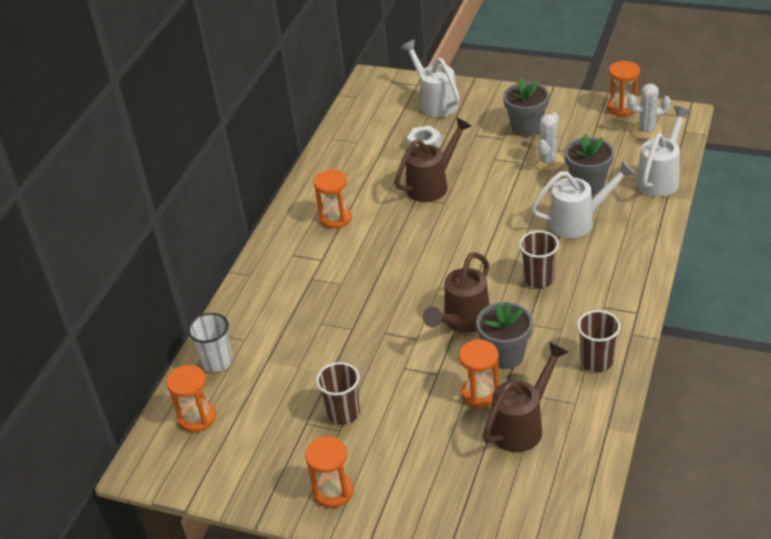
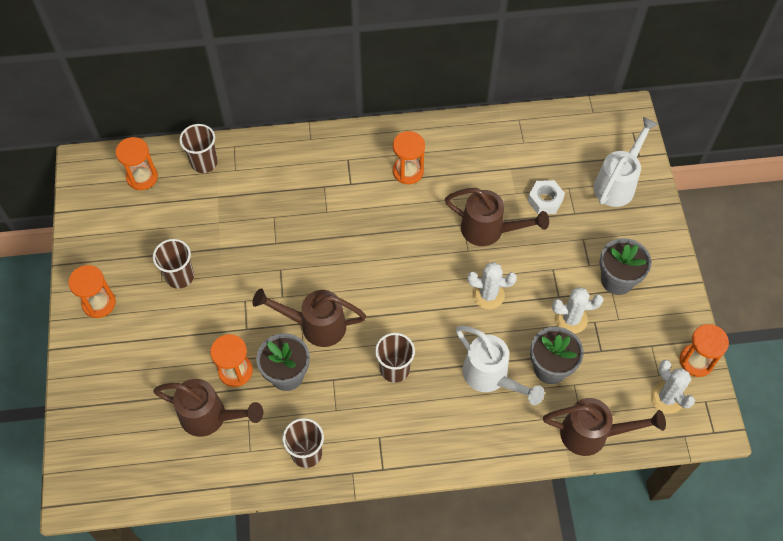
camera: 60 degrees right, 20 degrees up
white cup [188,313,233,372] -> brown cup [179,124,218,173]
white watering can [636,106,691,197] -> brown watering can [543,398,666,456]
none -> white cactus [467,262,517,309]

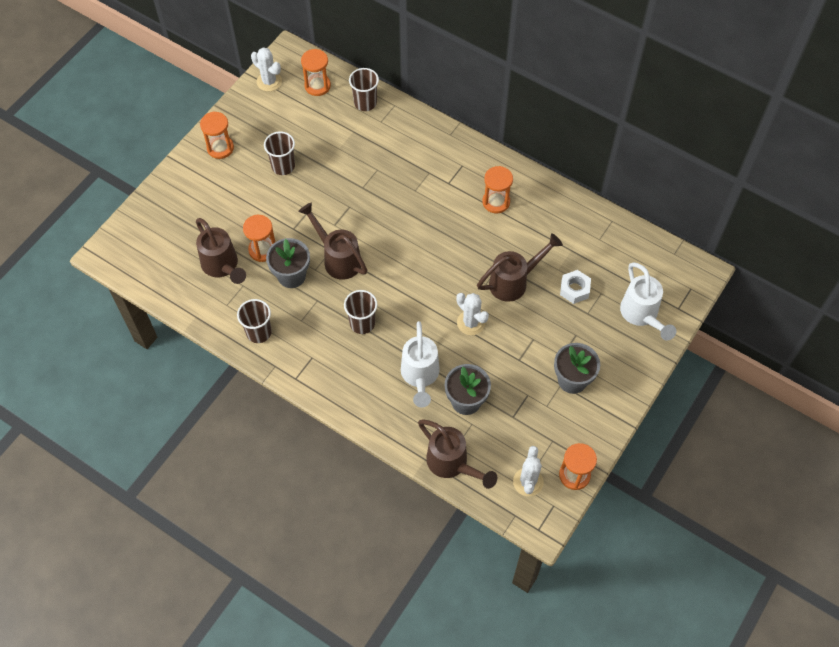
camera: 40 degrees right, 0 degrees up
brown watering can [445,188,549,246] -> brown watering can turned 90 degrees counterclockwise [477,233,563,302]
white cactus [552,287,603,334] -> white cactus moved to [251,47,282,92]
white watering can [593,117,659,207] -> white watering can turned 90 degrees clockwise [620,262,676,341]

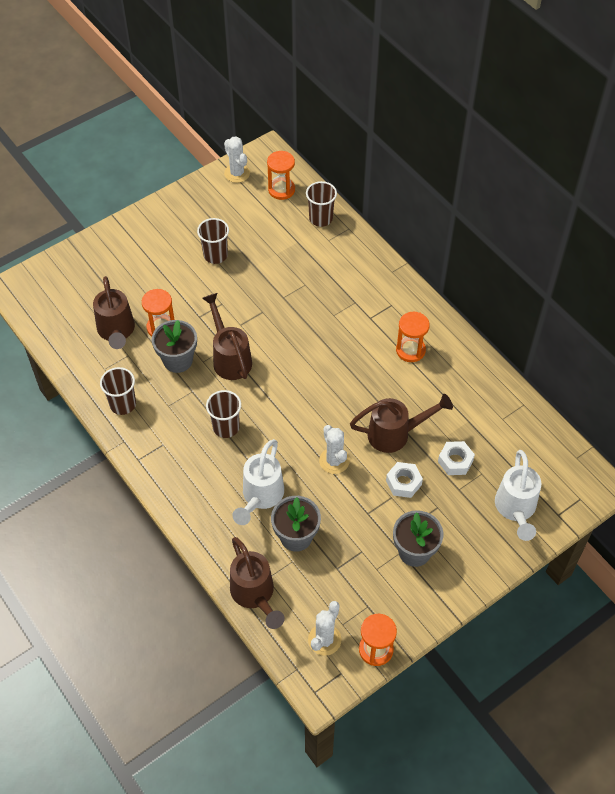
camera: 20 degrees right, 5 degrees down
orange hourglass [200,112,234,159] -> none
none -> white nut [386,462,423,498]

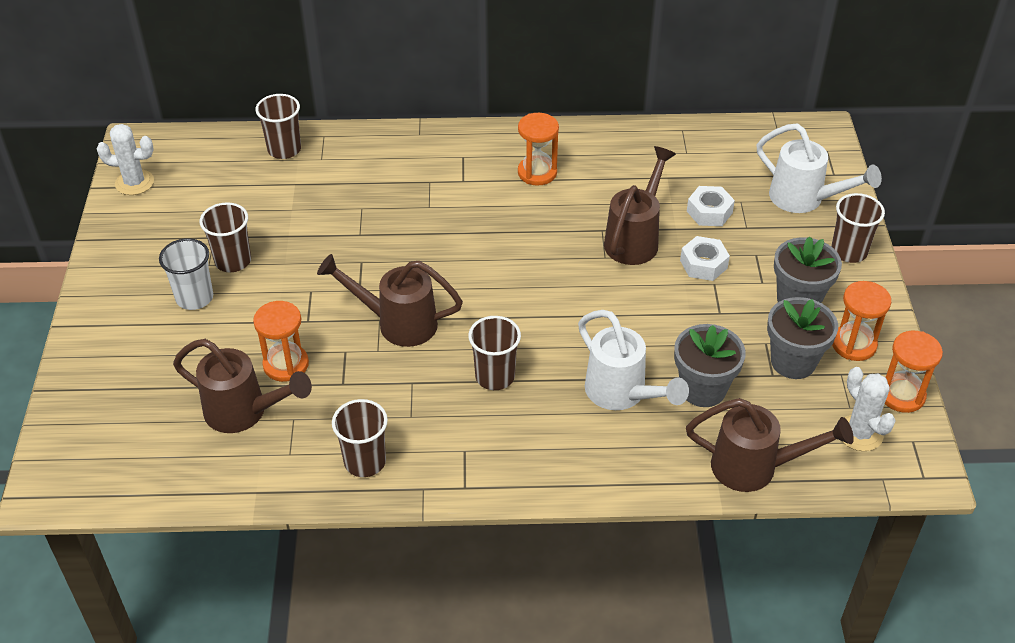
camera: 55 degrees left, 10 degrees down
grey flower pot [152,320,197,373] -> grey flower pot moved to [767,297,838,379]
orange hourglass [267,151,295,200] -> orange hourglass moved to [832,281,891,361]
white cactus [319,425,350,474] -> none
none -> white cup [159,238,213,310]
none -> brown cup [831,193,885,263]

